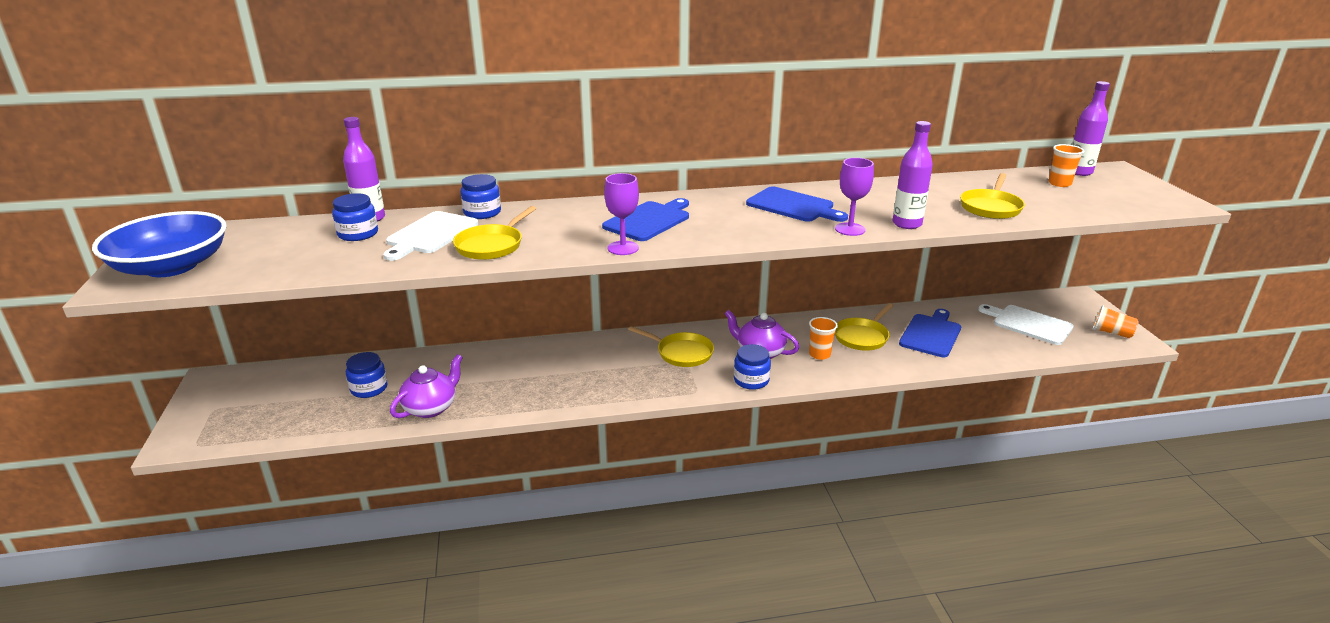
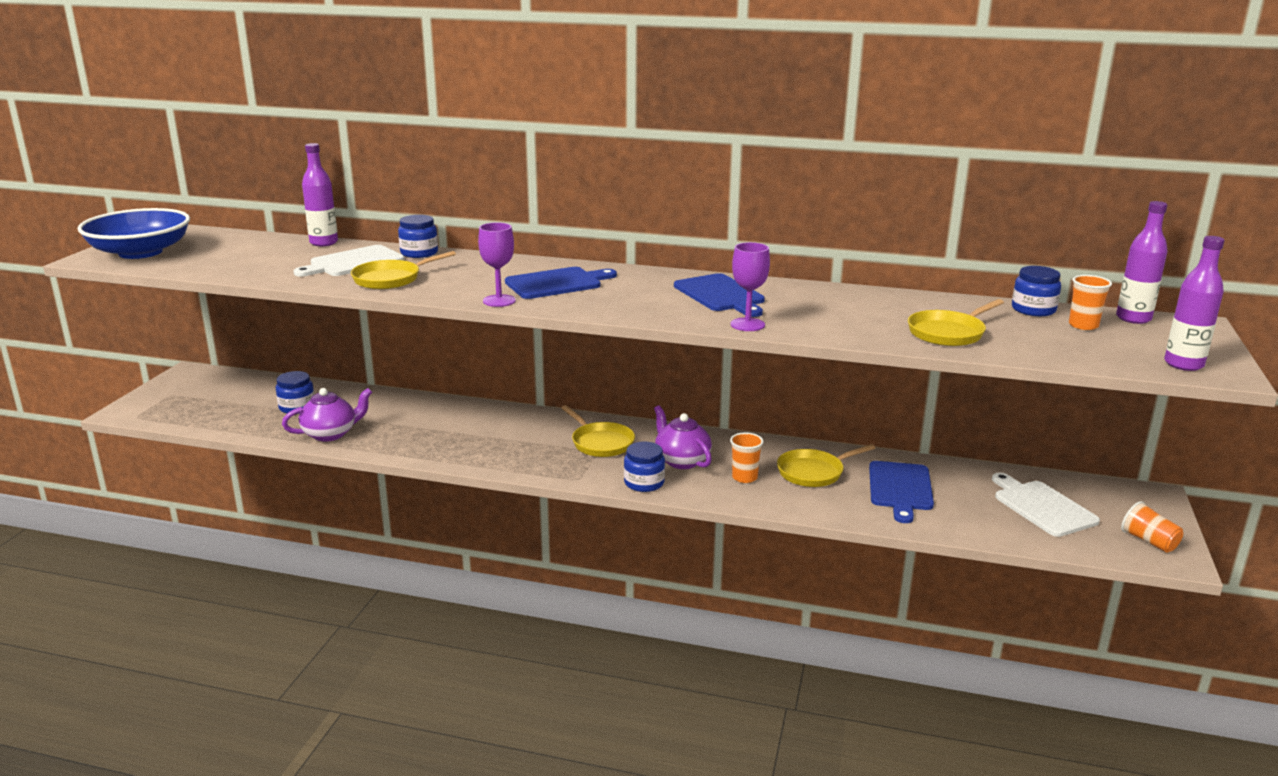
camera: 25 degrees right, 5 degrees down
blue jar [332,193,378,241] -> blue jar moved to [1012,266,1061,316]
purple bottle [892,121,933,229] -> purple bottle moved to [1164,236,1225,371]
blue cutting board [899,309,961,357] -> blue cutting board turned 135 degrees clockwise [869,461,934,523]

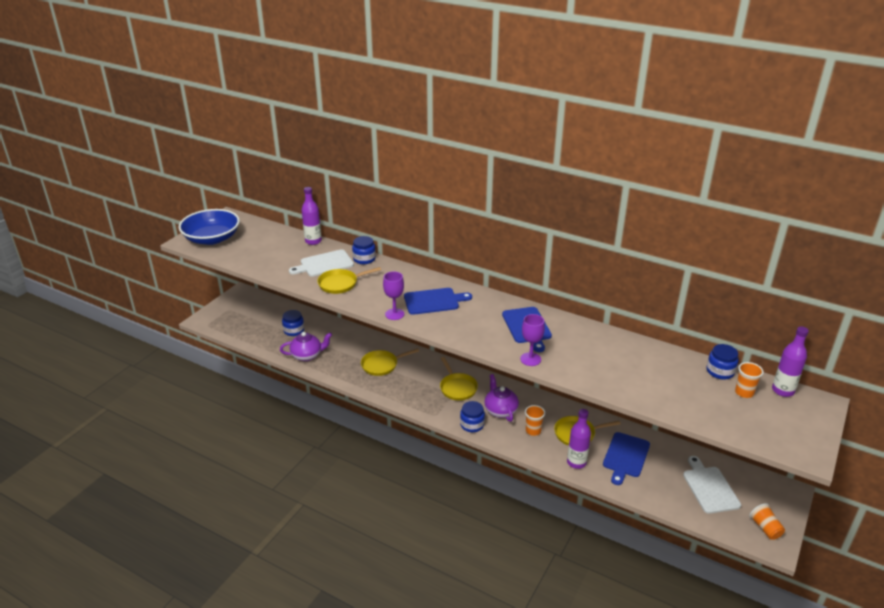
camera: 15 degrees right, 10 degrees up
yellow pan [908,299,1004,346] -> yellow pan moved to [361,348,419,376]
purple bottle [1164,236,1225,371] -> purple bottle moved to [567,409,591,469]

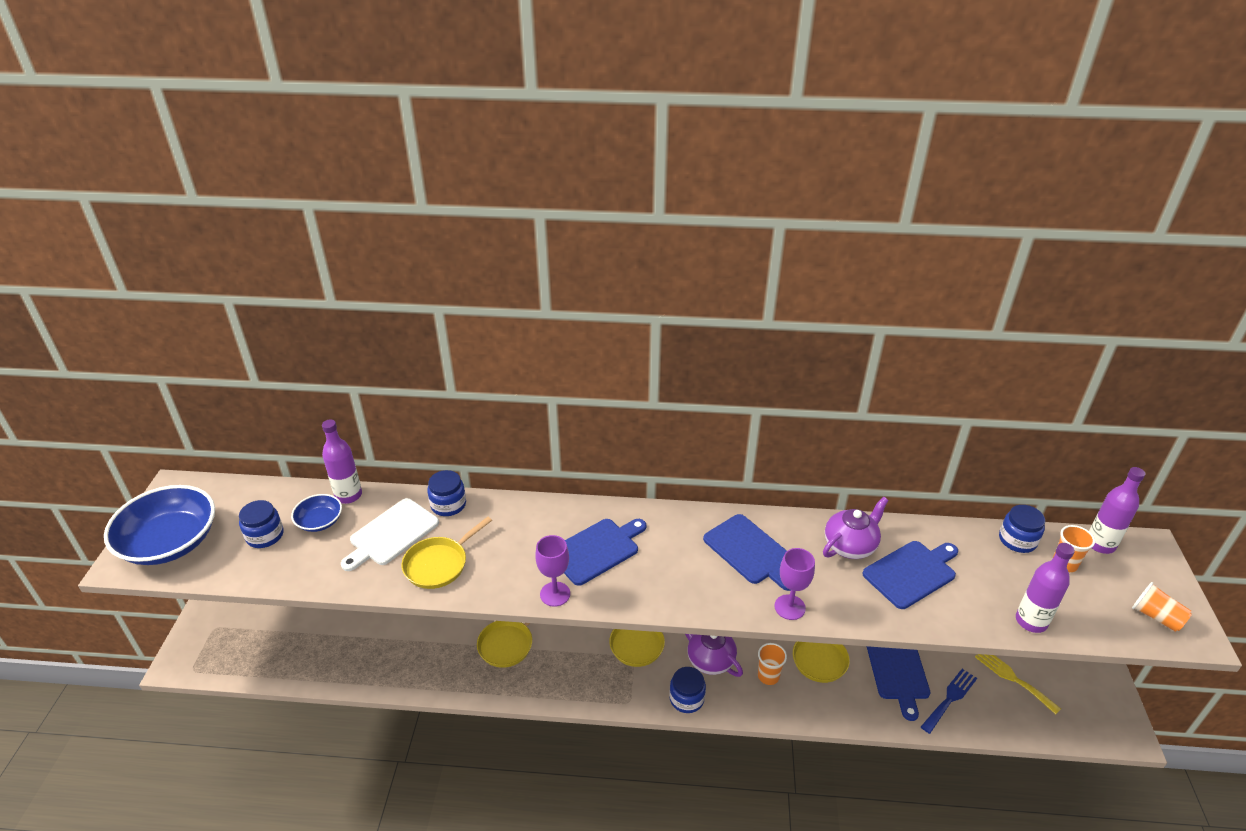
camera: 25 degrees left, 5 degrees up
purple teapot [280,332,332,361] -> purple teapot moved to [823,497,889,559]
blue jar [282,310,304,336] -> blue jar moved to [239,500,284,548]
purple bottle [567,409,591,469] -> purple bottle moved to [1016,543,1075,633]
white cutting board [683,456,741,514] -> yellow fork [975,654,1061,714]
orange cup [749,503,785,540] -> orange cup moved to [1132,582,1192,632]
none -> blue bowl [291,494,342,532]
none -> blue cutting board [862,541,958,609]
none -> blue fork [921,669,977,734]

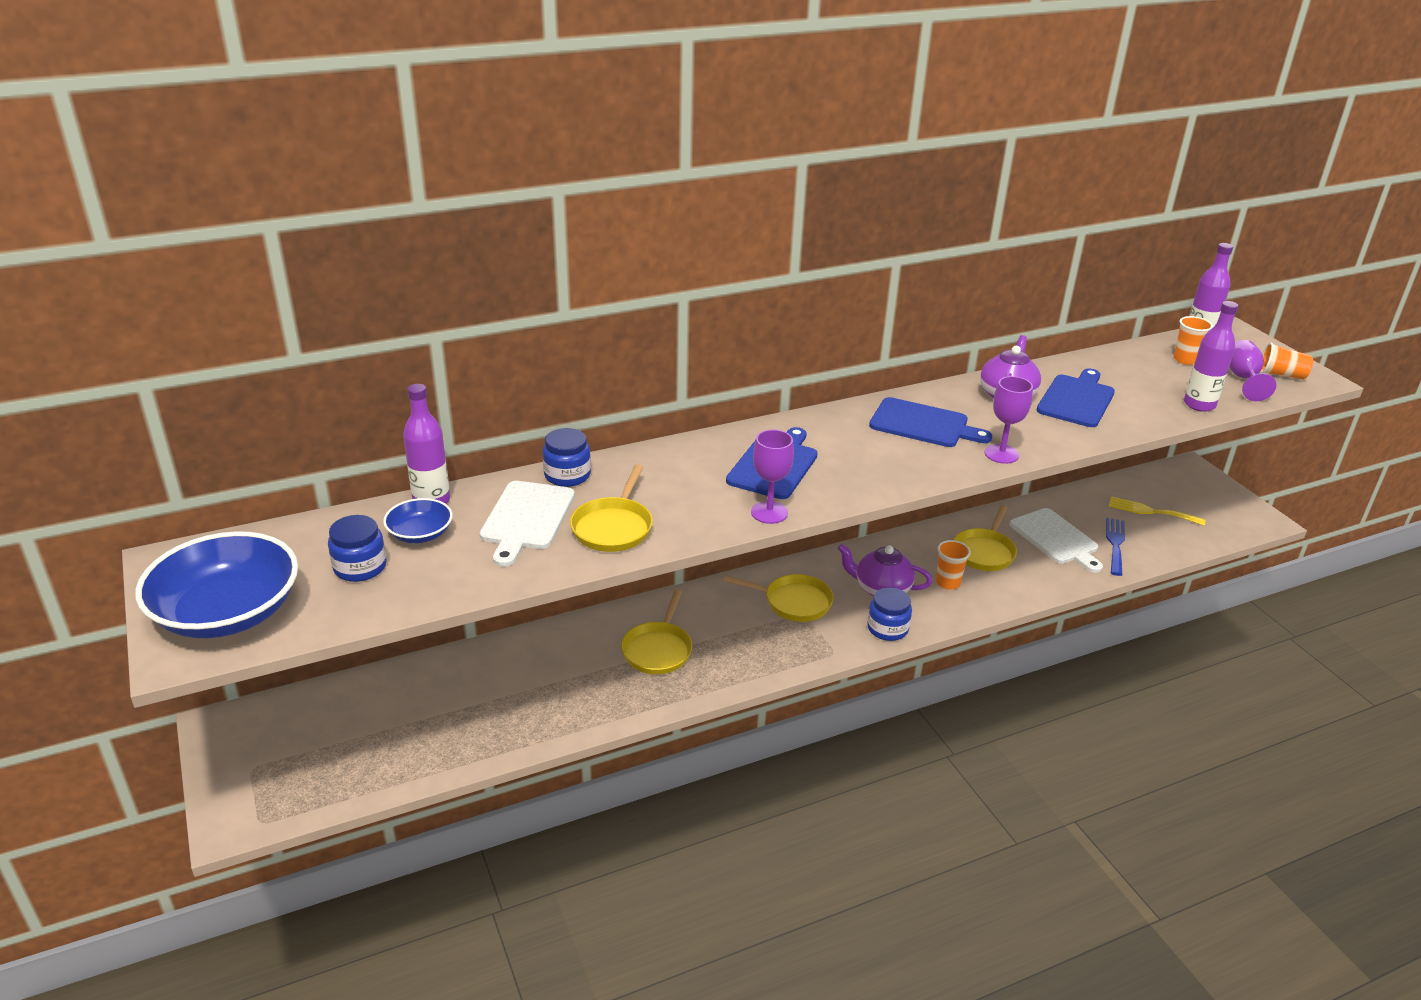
camera: 30 degrees left, 5 degrees down
blue cutting board [867,646,930,721] -> white cutting board [1010,508,1103,573]
blue jar [999,505,1045,553] -> none
none -> purple goblet [1229,340,1276,401]

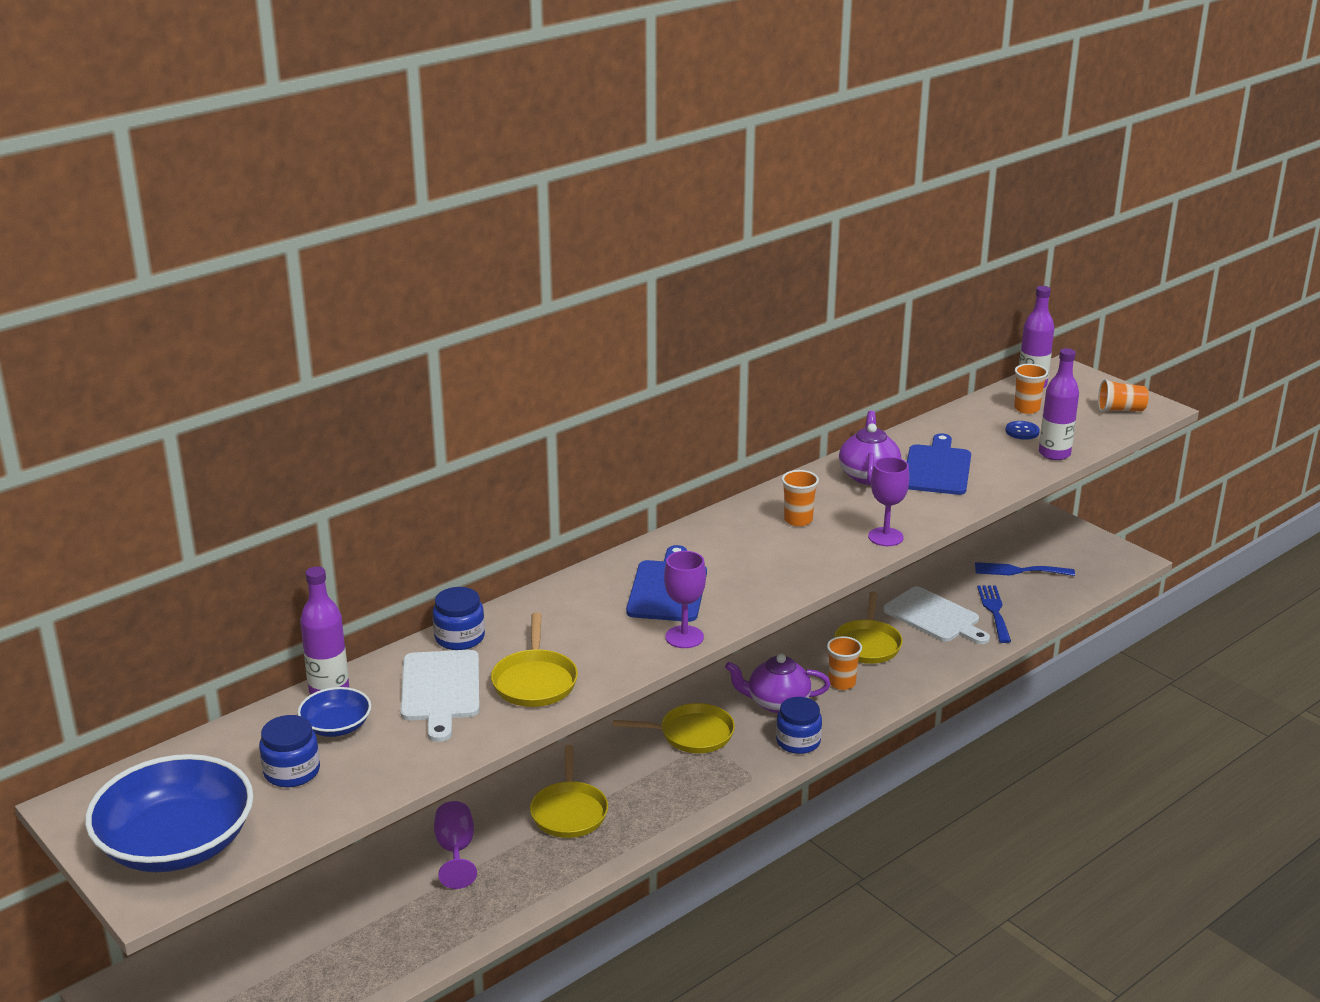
camera: 15 degrees left, 5 degrees down
blue cutting board [869,397,992,447] -> orange cup [782,470,819,526]
yellow fork [1109,496,1206,526] -> blue fork [975,562,1075,576]
purple goblet [1229,340,1276,401] -> purple goblet moved to [434,801,477,889]
none -> blue button [1005,421,1040,440]

